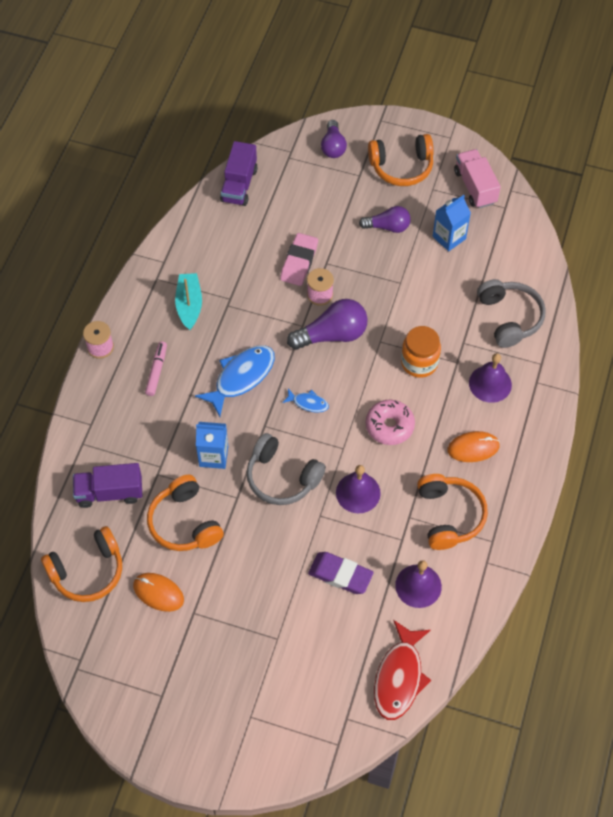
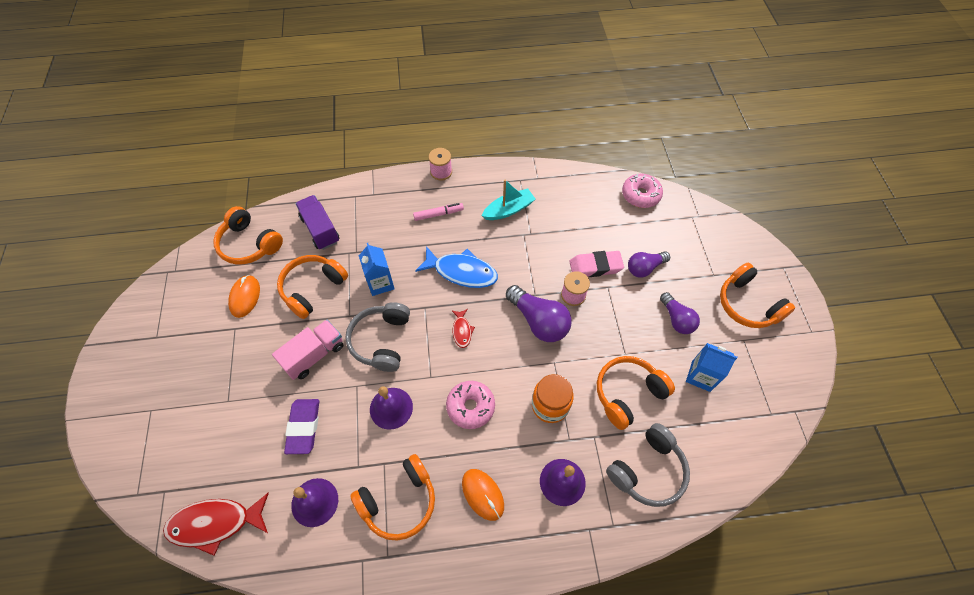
camera: 65 degrees right, 0 degrees up
purple truck [220,141,258,206] -> pink donut [622,174,663,208]
blue fish [282,389,329,413] -> red fish [452,309,475,348]
purple light bulb [321,120,347,158] -> purple light bulb moved to [628,251,670,278]
pink truck [454,149,501,208] -> pink truck moved to [272,320,344,380]
none -> orange headphones [597,356,675,430]

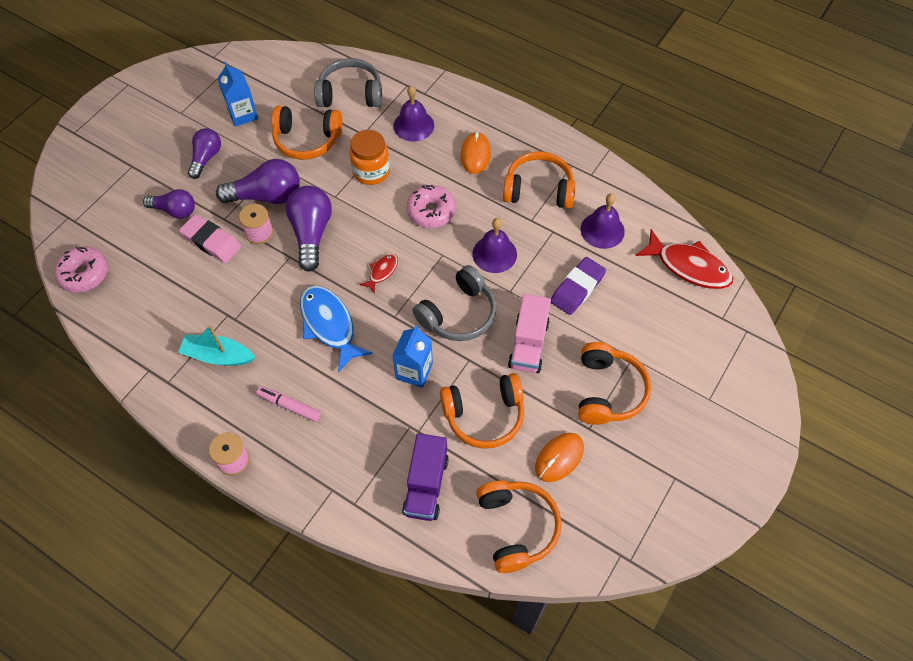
camera: 140 degrees left, 0 degrees up
pink truck [272,320,344,380] -> pink truck turned 75 degrees counterclockwise [508,294,551,373]
orange headphones [720,263,795,328] -> orange headphones moved to [578,342,651,425]
none -> purple light bulb [216,159,300,204]

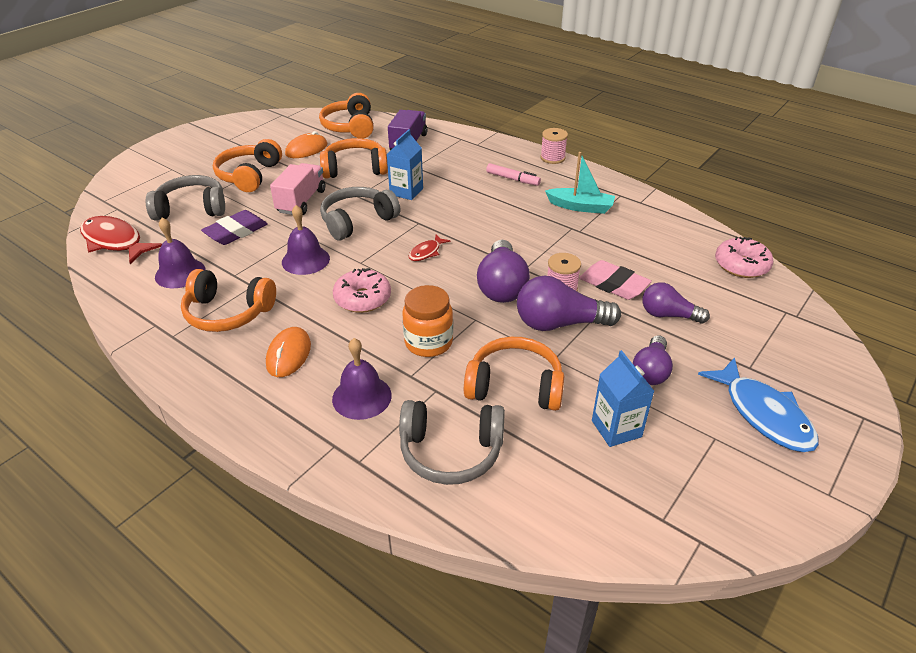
camera: 175 degrees left, 20 degrees down
blue fish [300,285,373,372] -> blue fish moved to [698,357,819,452]
none -> grey headphones [146,175,225,221]

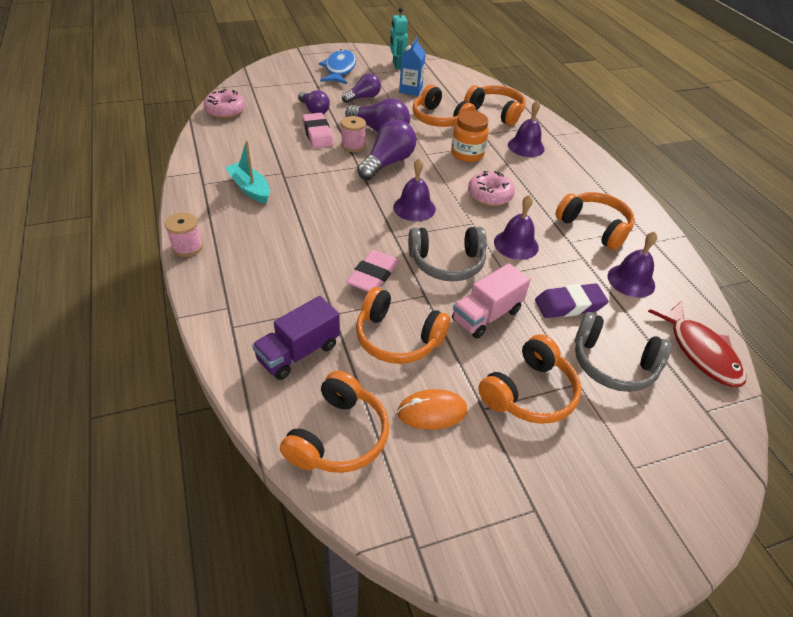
camera: 150 degrees left, 5 degrees up
orange mouse [266,327,311,377] -> none
blue carton [387,129,423,200] -> pink eraser [347,250,399,292]
grey headphones [399,400,505,485] -> orange headphones [464,85,526,126]
red fish [409,234,451,261] -> purple bell [393,158,436,221]
pink marker [486,163,541,186] -> none
none -> turquoise robot [390,8,408,69]

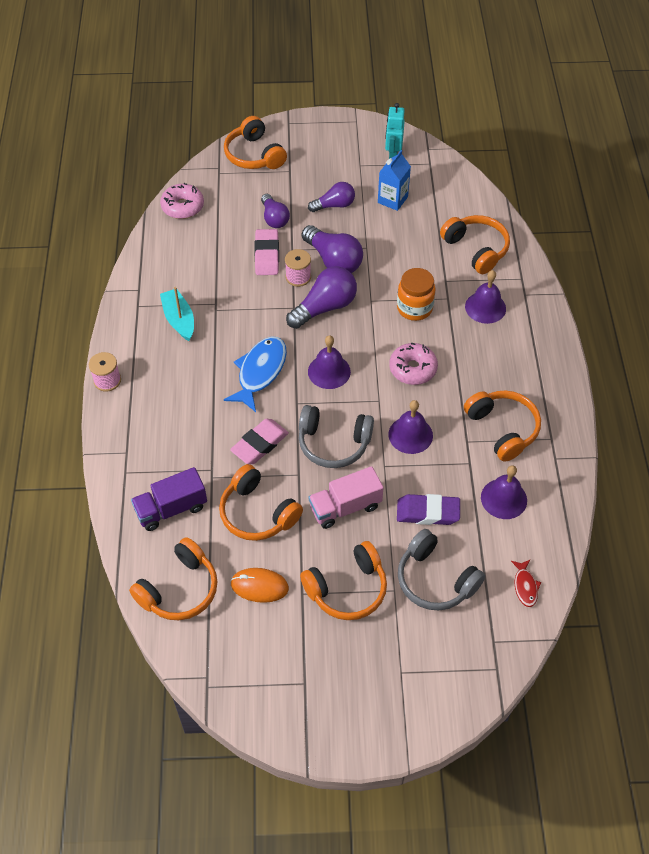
camera: 20 degrees right, 10 degrees up
blue fish [319,49,356,84] -> blue fish moved to [224,336,287,412]
orange headphones [412,85,476,127] -> orange headphones moved to [224,116,287,169]
red fish [648,301,746,387] -> red fish [511,560,541,607], size x0.50

